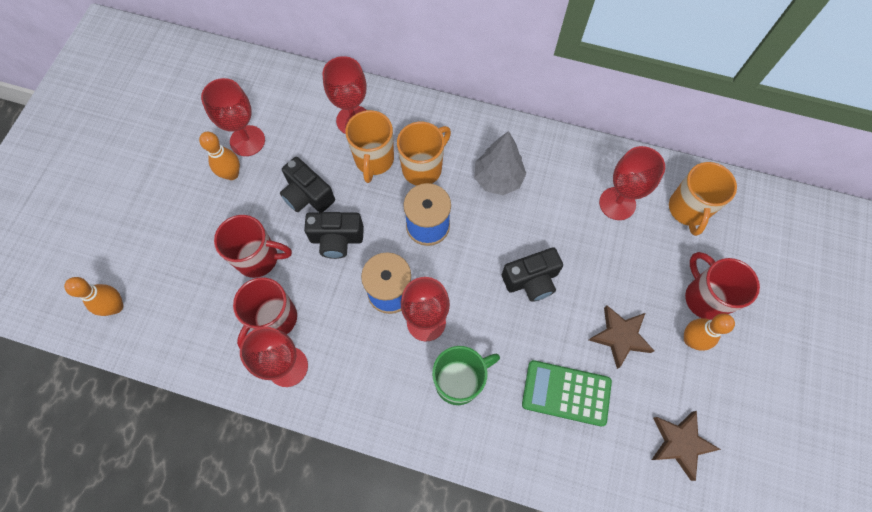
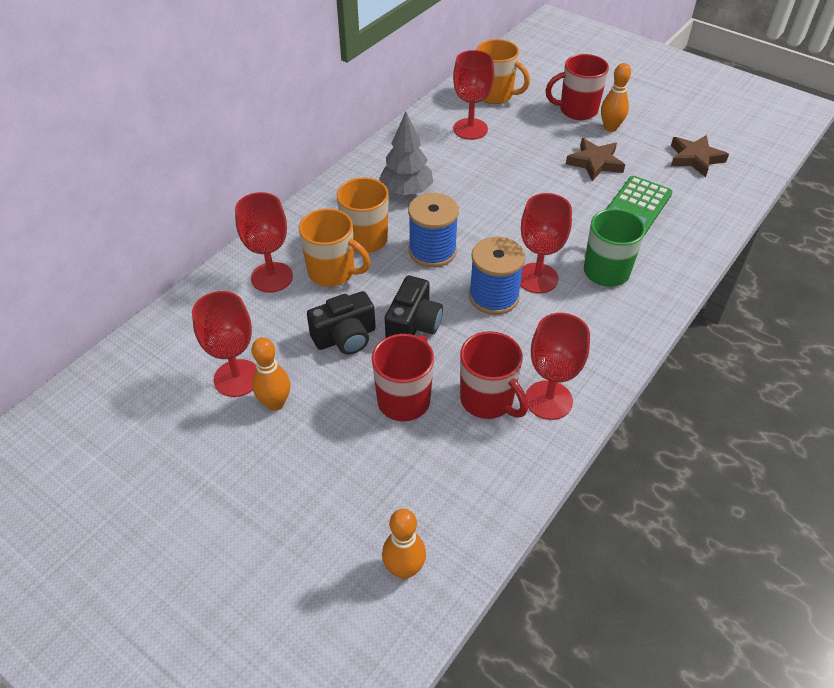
camera: 70 degrees left, 20 degrees down
black camera [502,247,563,302] -> none

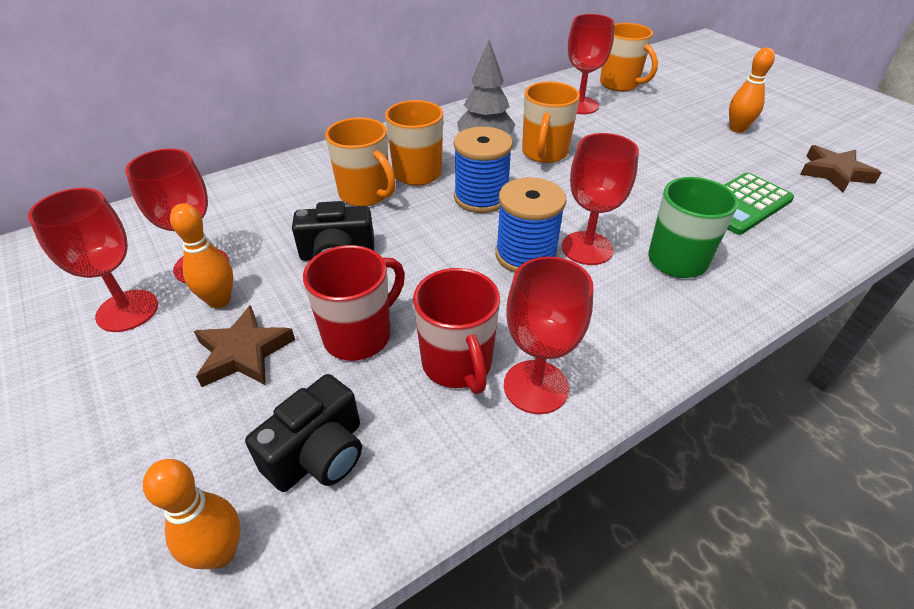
camera: 20 degrees right, 5 degrees down
red goblet [235,192,293,293] -> red goblet moved to [28,188,158,332]
black camera [385,276,443,338] -> black camera moved to [245,374,362,492]
red mug [546,54,609,120] -> none
brown star [566,138,625,181] -> brown star moved to [194,305,295,387]
none -> orange mug [522,82,580,163]

